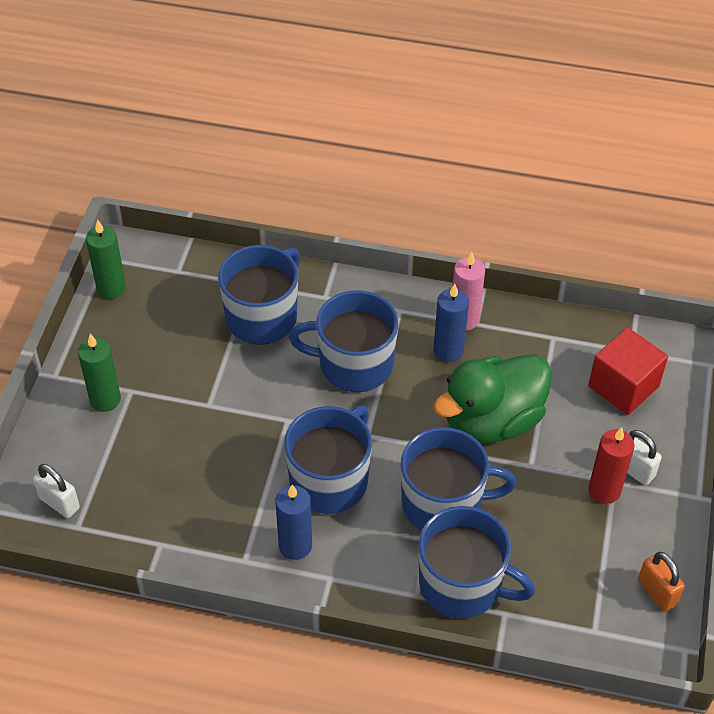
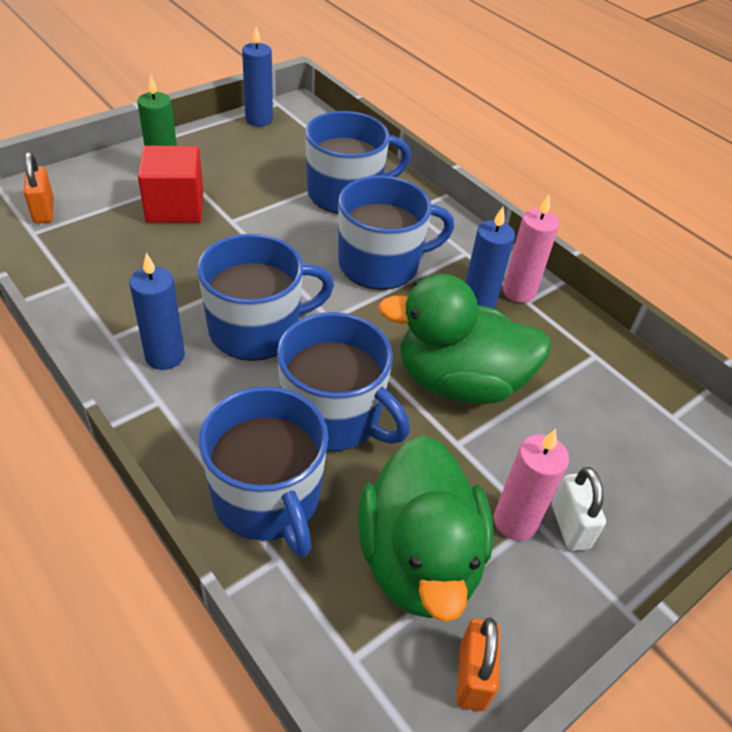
camera: 35 degrees right, 5 degrees down
white padlock [33,464,80,518] -> orange padlock [24,152,54,224]
green candle [86,219,126,299] -> blue candle [242,26,273,126]
blue mug [289,290,398,392] -> blue mug turned 120 degrees clockwise [338,176,454,290]
red cube [588,327,668,415] -> red cube moved to [138,145,204,222]
red candle [589,427,635,504] -> pink candle [494,429,569,541]
none -> green duck [358,435,494,622]

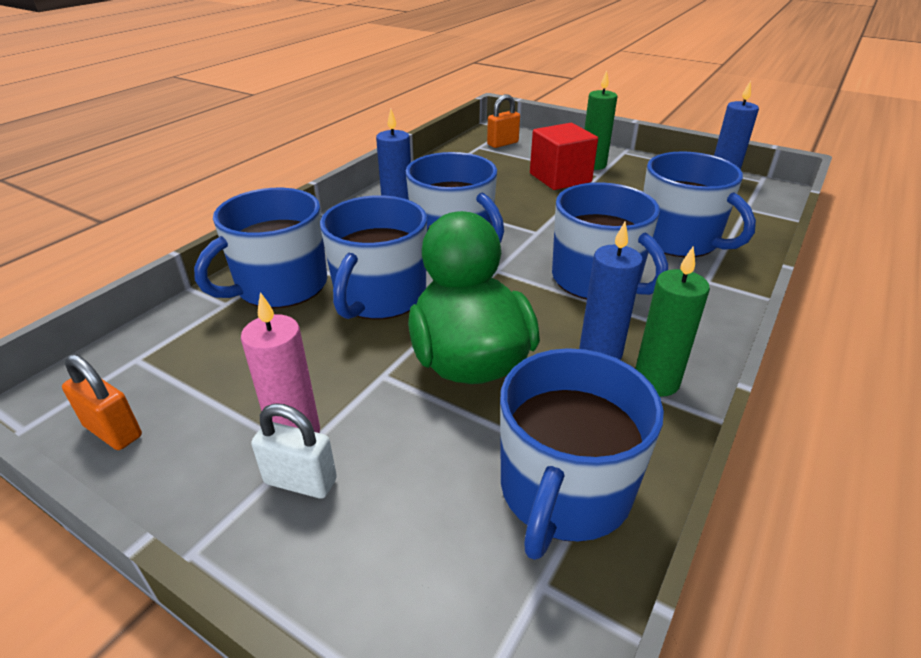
camera: 75 degrees right, 10 degrees down
green duck [358,435,494,622] -> none
orange padlock [457,617,500,711] -> orange padlock turned 45 degrees clockwise [62,354,142,450]
pink candle [503,195,559,303] -> green candle [635,246,710,397]
white padlock [552,467,606,551] -> white padlock turned 45 degrees clockwise [251,403,337,499]
none -> blue mug [500,348,664,560]

